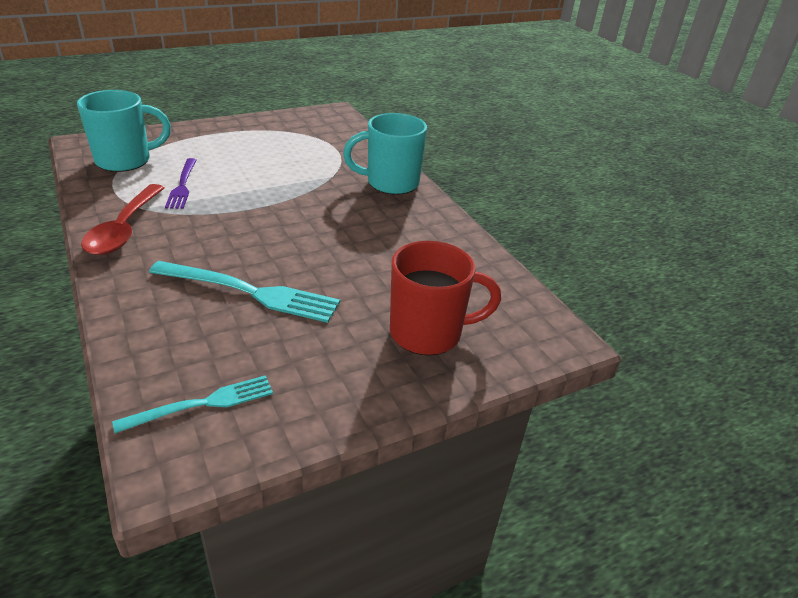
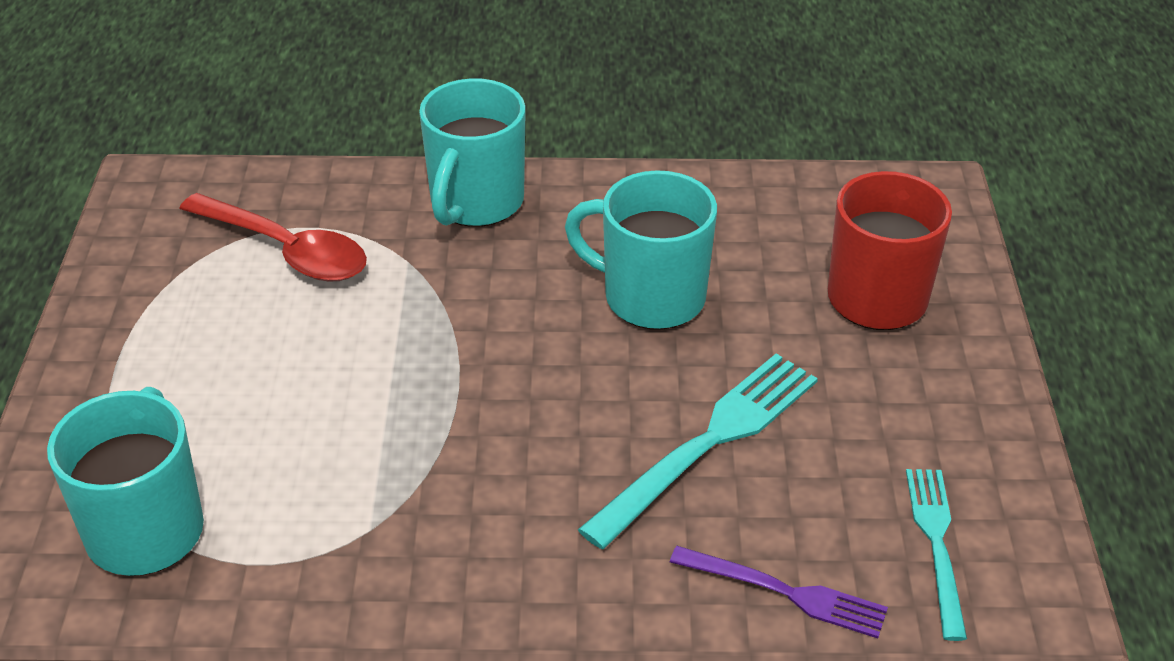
camera: 60 degrees left, 5 degrees up
red spoon [81,184,165,255] -> red spoon moved to [179,193,367,282]
purple fork [165,158,196,209] -> purple fork moved to [670,546,888,638]
none -> turquoise mug [565,170,717,330]

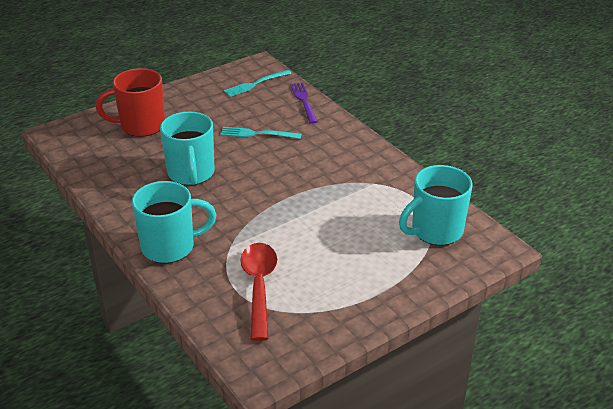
camera: 125 degrees left, 5 degrees down
turquoise fork [578,354,818,549] -> turquoise fork [220,127,301,139], size x0.63

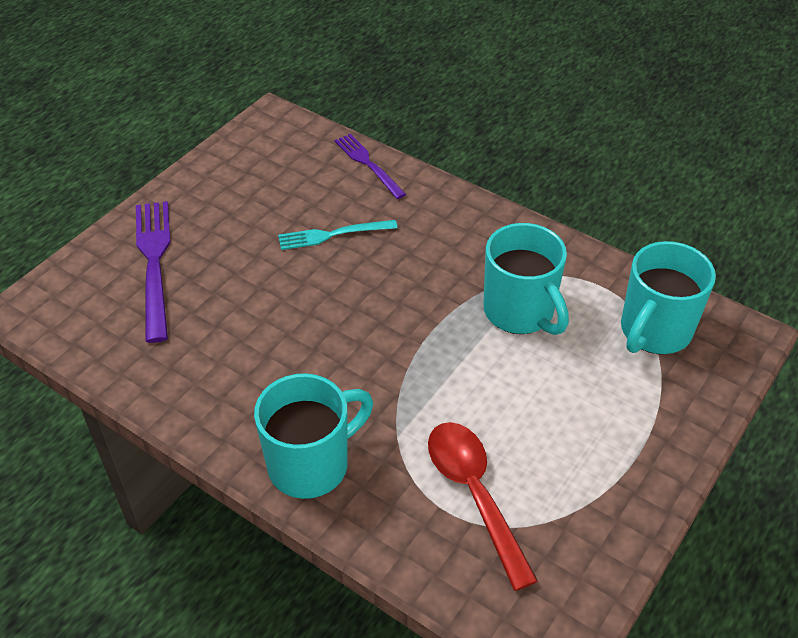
camera: 20 degrees left, 10 degrees up
red mug [96,68,165,137] -> purple fork [136,201,171,343]
turquoise mug [160,112,215,185] -> turquoise mug moved to [483,223,569,335]
turquoise fork [223,70,291,97] -> none

